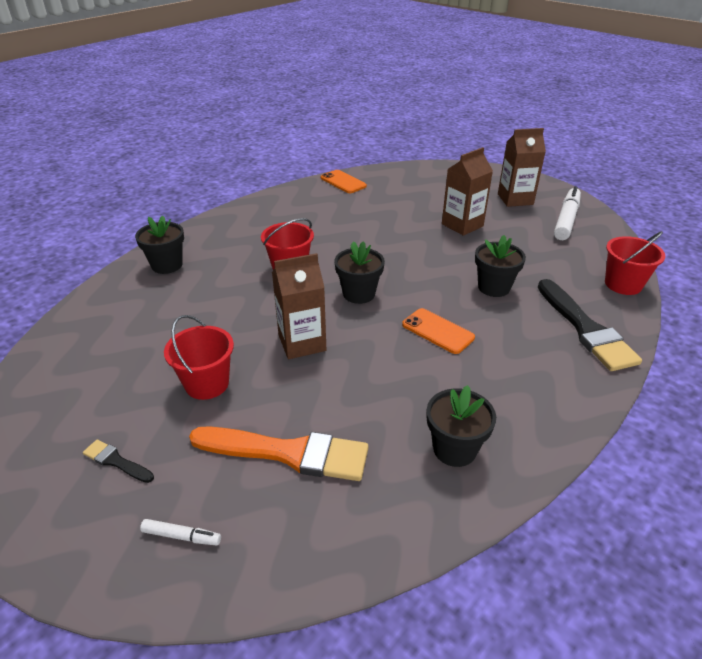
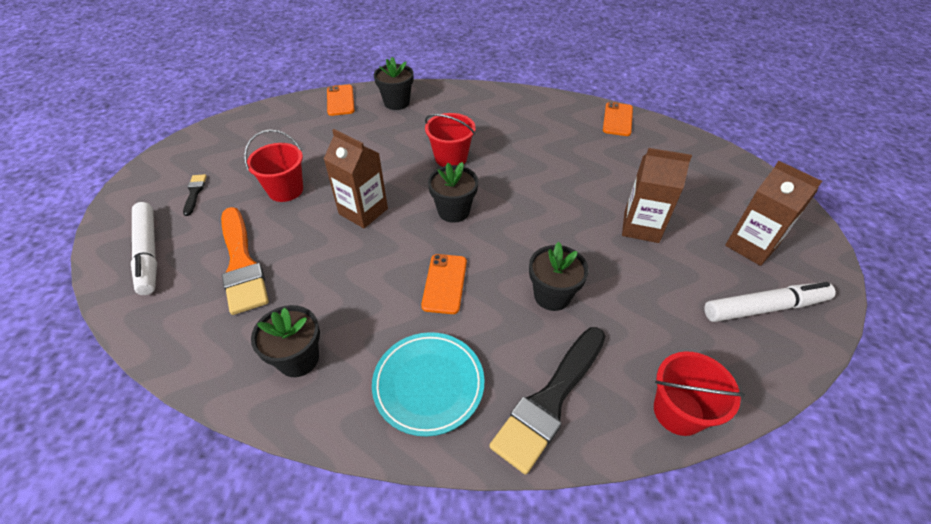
camera: 55 degrees right, 10 degrees up
white marker [140,519,221,546] -> white marker [131,202,157,295], size x2.12
none -> orange phone [327,85,355,116]
none -> turquoise plate [372,332,485,437]

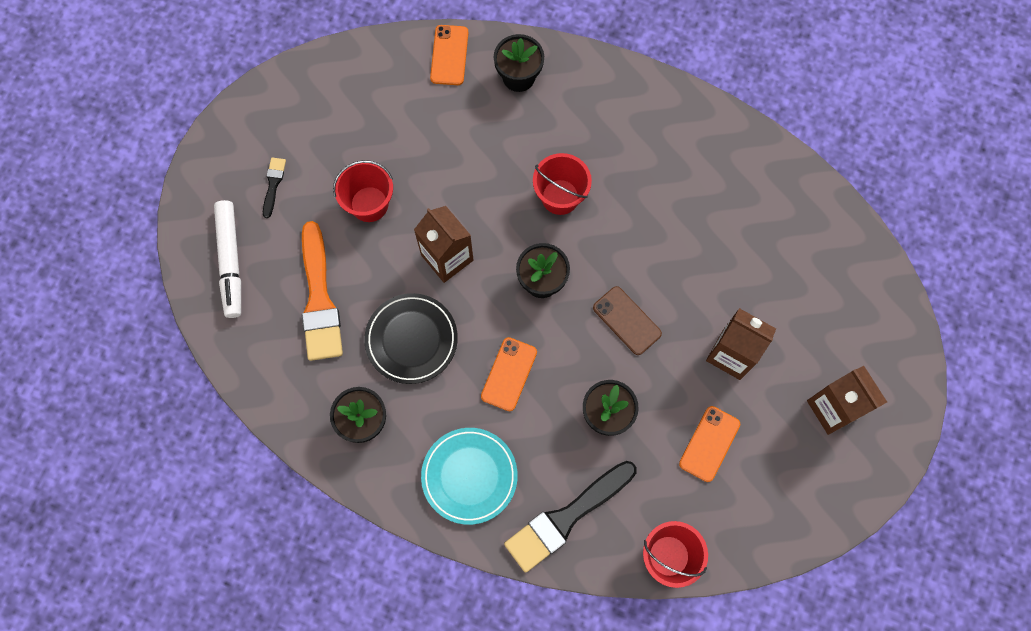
camera: 15 degrees right, 25 degrees up
orange phone [603,102,633,136] -> orange phone moved to [679,406,740,482]
white marker [704,282,836,322] -> none
none -> black plate [364,293,458,384]
none -> brown phone [593,286,662,355]

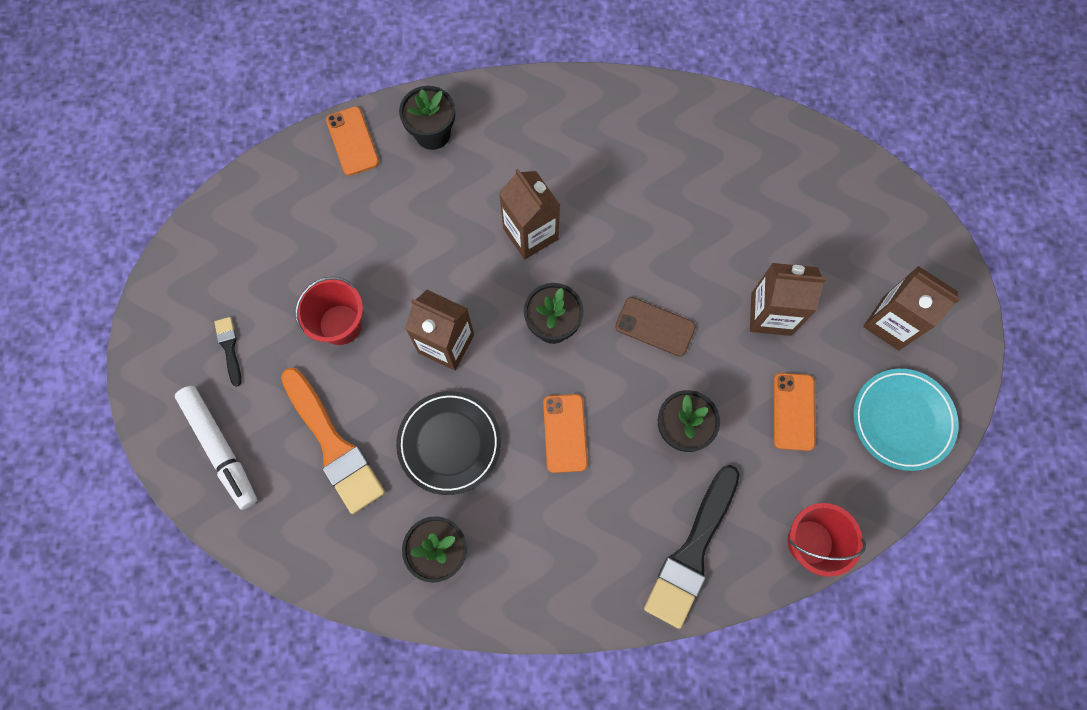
camera: 25 degrees left, 0 degrees up
turquoise plate [421,428,518,525] -> turquoise plate moved to [853,369,959,471]
red bucket [533,153,592,215] -> brown carton [499,169,560,259]

